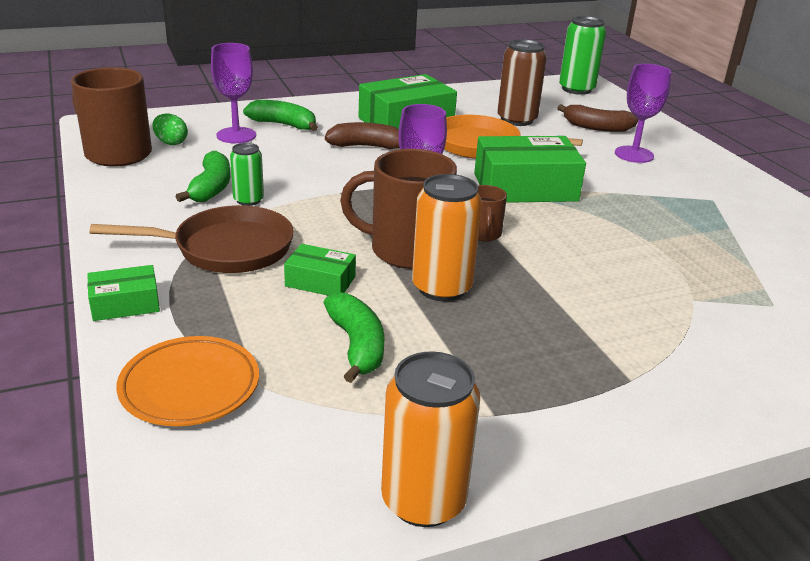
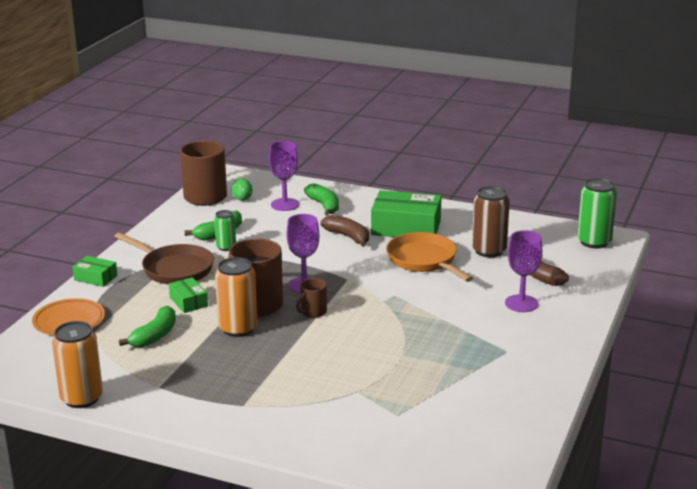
camera: 45 degrees right, 5 degrees down
green box [474,136,586,203] -> none

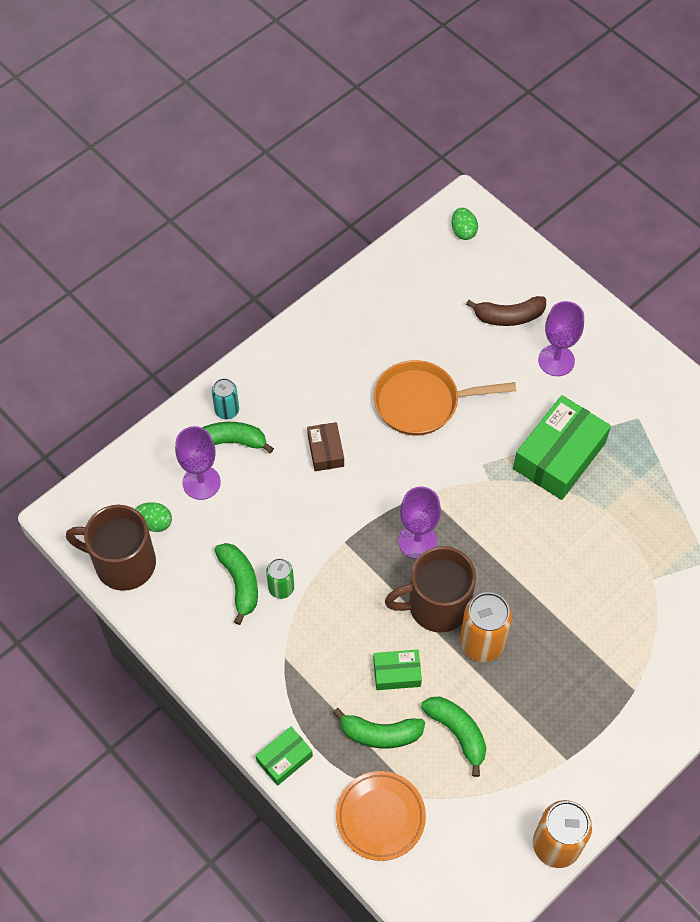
camera: 65 degrees left, 35 degrees up
brown pan [114,232,214,284] -> none
brown mug [296,278,327,318] -> none
brown banana [320,215,369,247] -> brown box [307,422,344,471]
green box [371,190,442,237] -> green box moved to [513,395,611,500]
brown can [472,186,510,257] -> none
green can [577,178,617,248] -> green egg [452,208,478,240]
none -> turquoise can [212,378,239,419]
none -> green banana [333,708,425,749]

